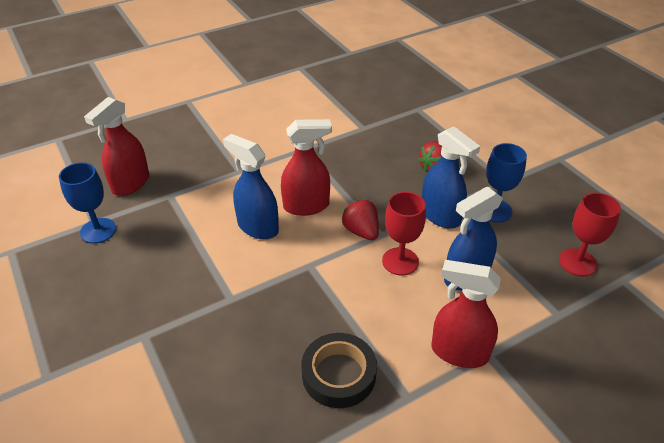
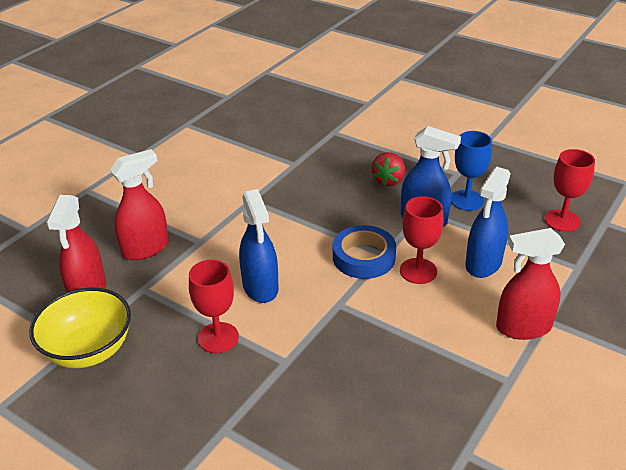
camera: 25 degrees left, 5 degrees down
blue goblet [59,162,116,244] -> yellow bowl [29,287,131,368]
blue spray bottle [223,134,279,240] -> blue spray bottle turned 120 degrees counterclockwise [239,189,279,303]
red spray bottle [281,119,332,216] -> red spray bottle moved to [110,149,169,260]
black tape [301,333,377,408] -> none
red strawberry [342,200,379,240] -> blue tape [333,225,396,279]
none -> red goblet [189,260,239,353]

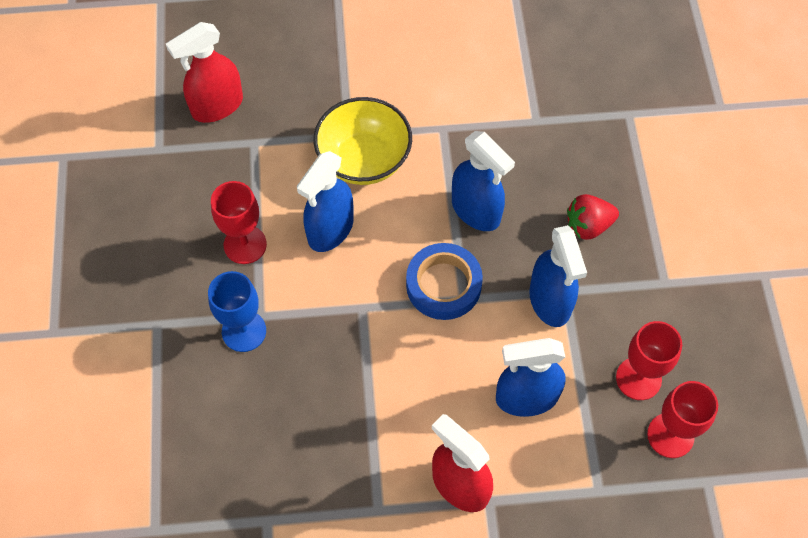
camera: 50 degrees right, 25 degrees up
yellow bowl [29,287,131,368] -> yellow bowl moved to [314,97,412,185]
red spray bottle [110,149,169,260] -> none
red goblet [400,197,444,284] -> red goblet moved to [616,321,682,400]
blue goblet [451,131,492,211] -> blue goblet moved to [208,271,266,352]
none -> blue spray bottle [452,131,515,231]

